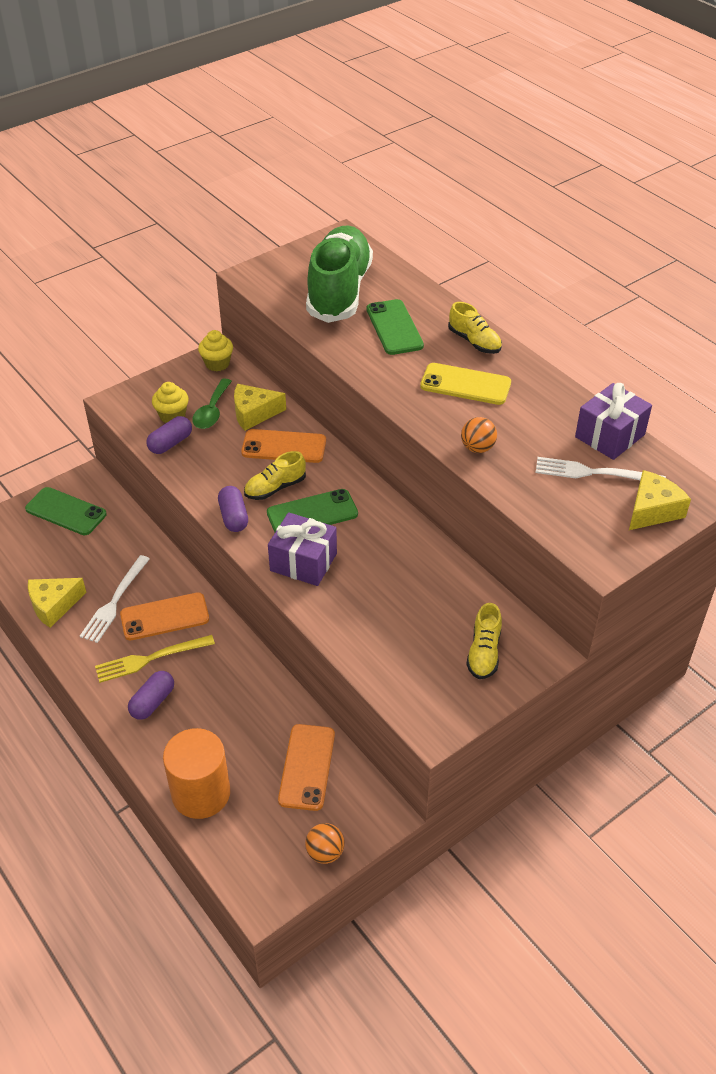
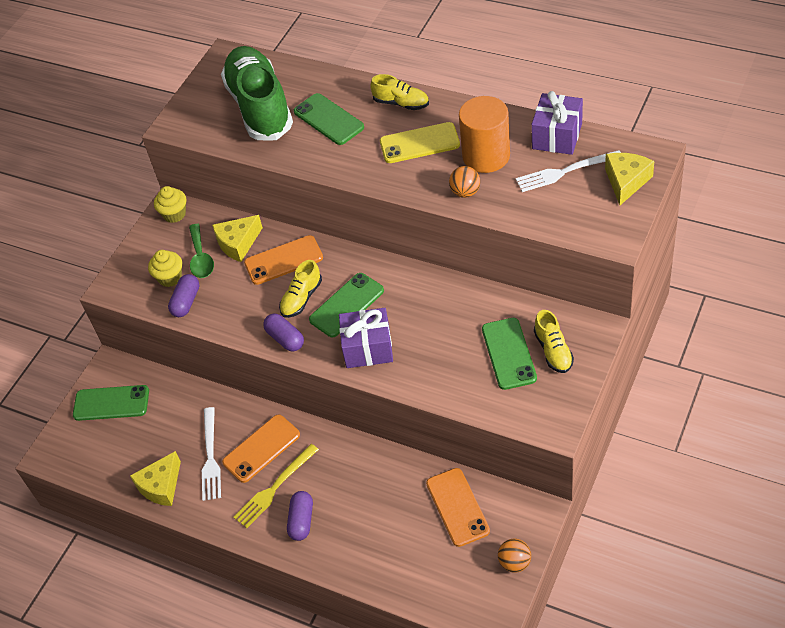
camera: 20 degrees left, 5 degrees up
orange cylinder [163,728,230,819] -> orange cylinder moved to [459,96,510,173]
none -> green phone [482,318,537,390]

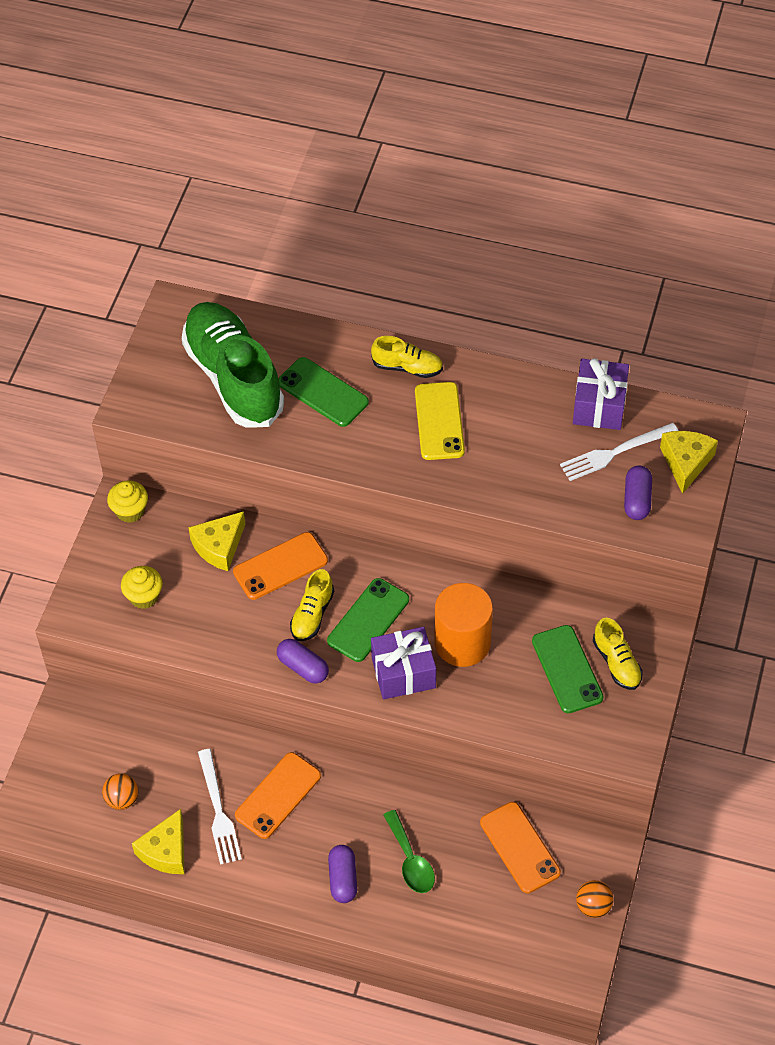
camera: 15 degrees left, 5 degrees up
green phone [73,385,149,421] -> none
purple capsule [168,274,199,317] -> purple capsule moved to [624,466,652,520]
green spoon [189,224,214,278] -> green spoon moved to [384,810,435,893]
yellow fork [234,444,319,528] -> none
yellow phone [380,122,460,163] -> yellow phone turned 75 degrees counterclockwise [415,382,465,460]
orange ball [449,166,480,198] -> orange ball moved to [102,773,138,810]
orange cylinder [459,96,510,173] -> orange cylinder moved to [435,583,493,667]

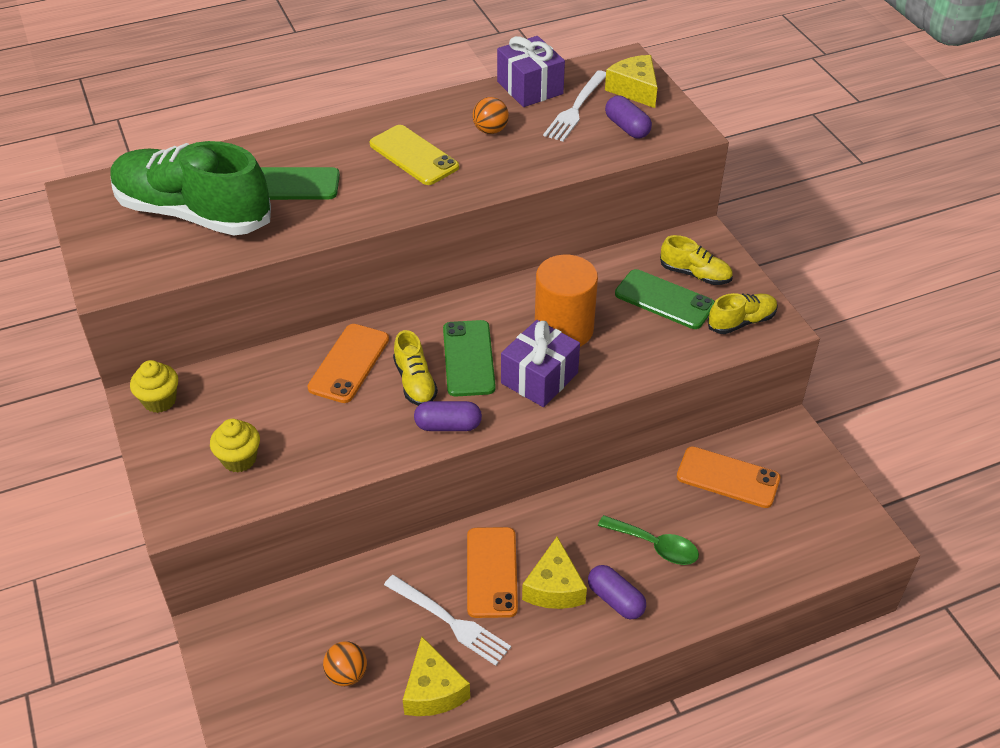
camera: 40 degrees left, 10 degrees down
yellow cheese [188,511,245,571] -> yellow cheese moved to [522,537,587,609]
yellow shoe [371,336,443,378] -> yellow shoe moved to [708,293,778,334]
orange ball [576,880,614,918] -> orange ball moved to [472,97,509,134]

